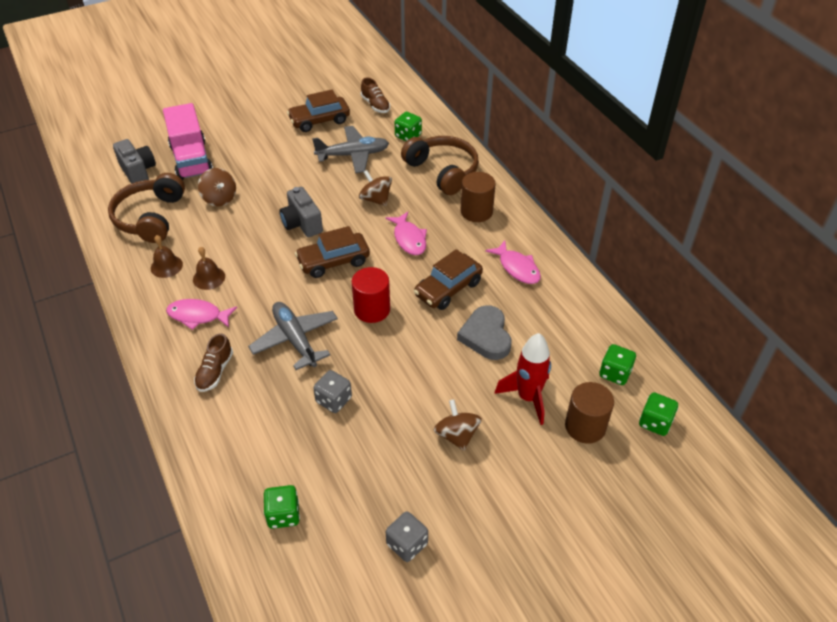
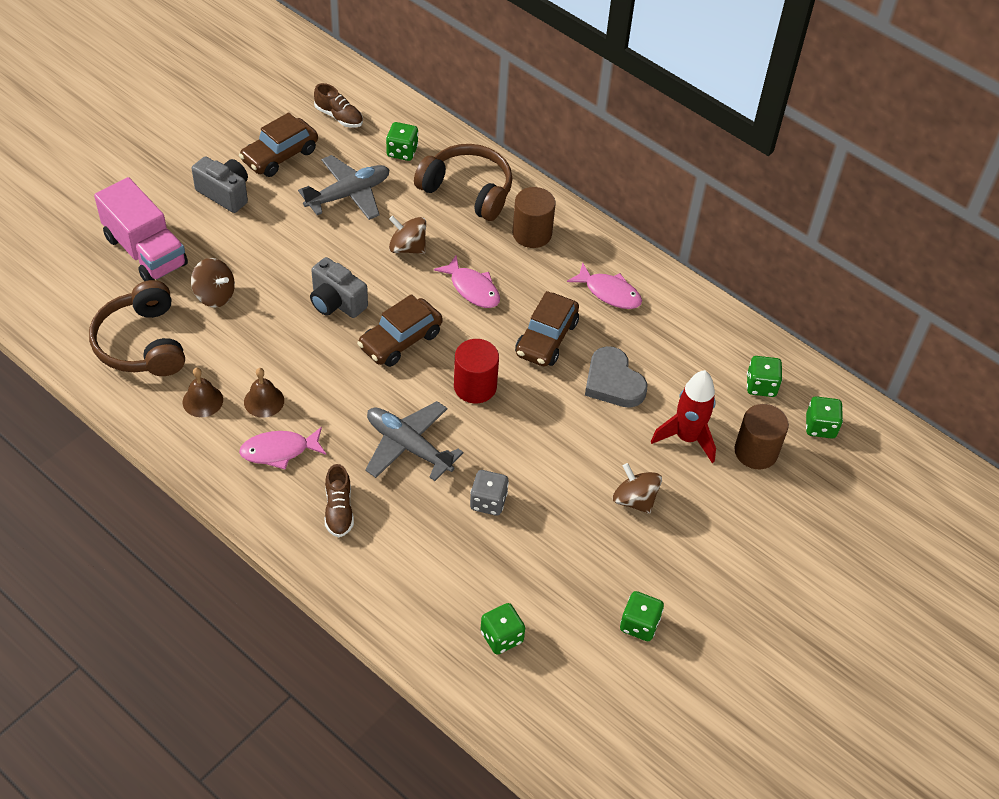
camera: 25 degrees left, 5 degrees up
grey camera [113,139,156,184] -> grey camera moved to [192,156,248,213]
grey dice [386,511,428,562] -> green dice [620,591,664,641]

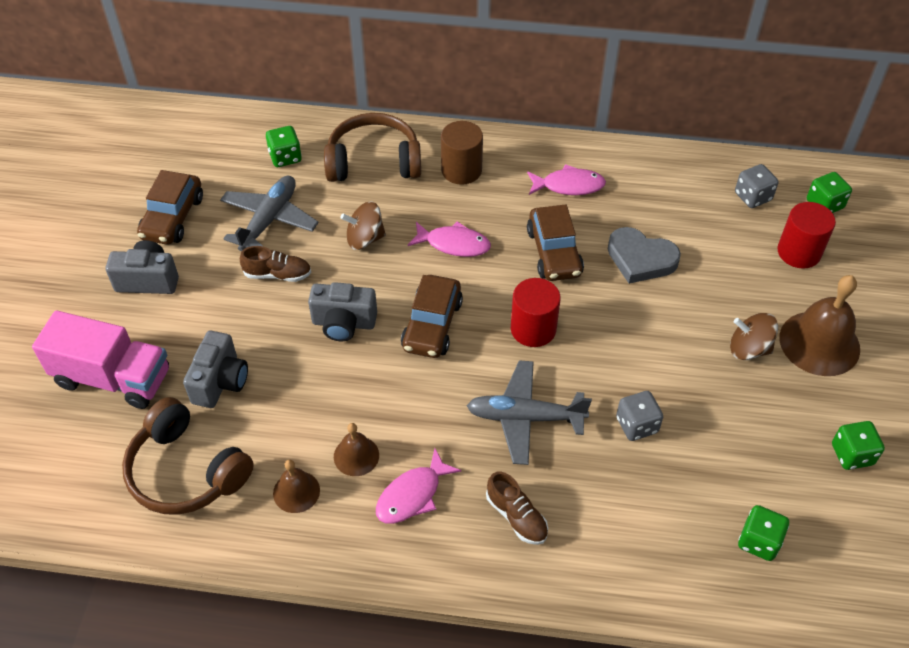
camera: 30 degrees left, 0 degrees up
brown spinning top [191,258,235,308] -> grey camera [183,331,248,408]
brown shoe [314,83,363,128] -> brown shoe moved to [240,246,311,282]
red rocket [651,370,716,463] -> none
brown cylinder [734,404,789,469] -> red cylinder [777,202,836,269]
green dice [747,356,782,397] -> grey dice [735,164,779,208]
none -> brown bell [780,275,860,376]

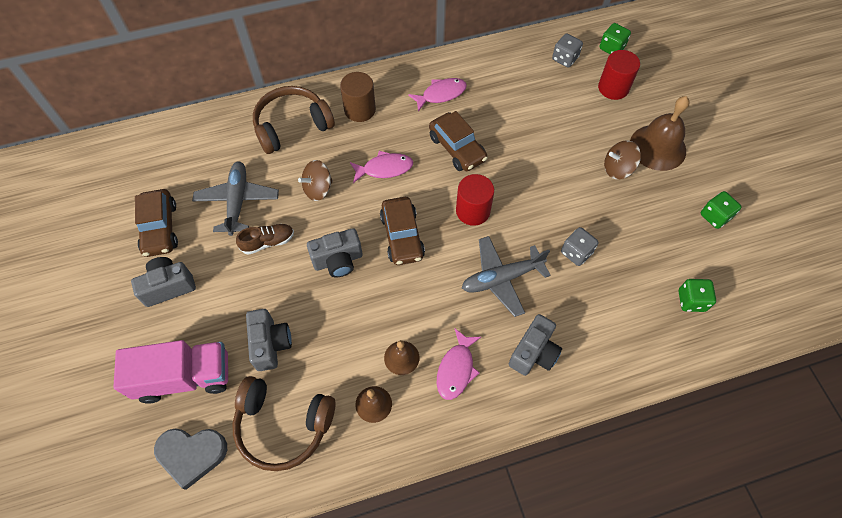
camera: 25 degrees left, 10 degrees up
green dice [266,126,302,167] -> none
brown shoe [486,472,548,545] -> grey camera [509,314,562,376]
grey heart [608,227,681,284] -> grey heart moved to [154,428,227,490]

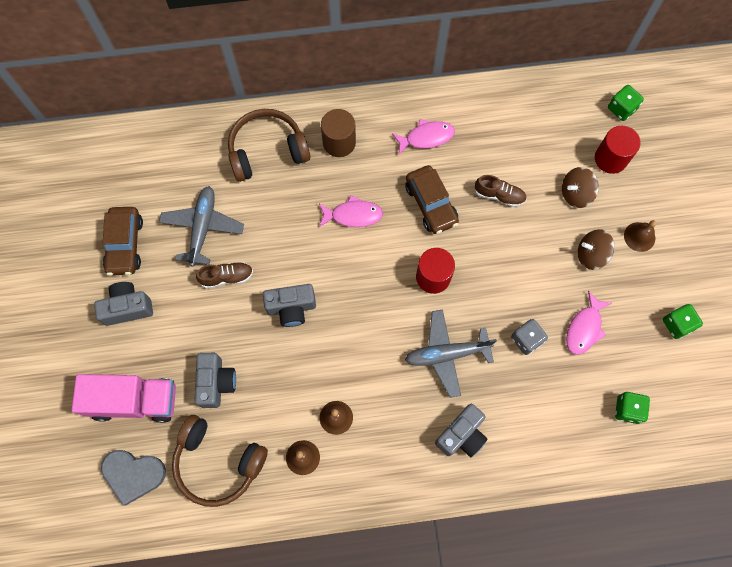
camera: 10 degrees right, 10 degrees up
brown spinning top [298,160,333,201] -> brown spinning top moved to [562,167,599,208]
brown car [380,197,425,265] -> none
pink fish [437,328,481,400] -> pink fish moved to [566,291,612,355]
grey dice [552,34,583,68] -> none
brown bell [630,96,690,171] -> brown bell [624,220,657,252], size x0.54
none -> brown shoe [474,175,527,207]

